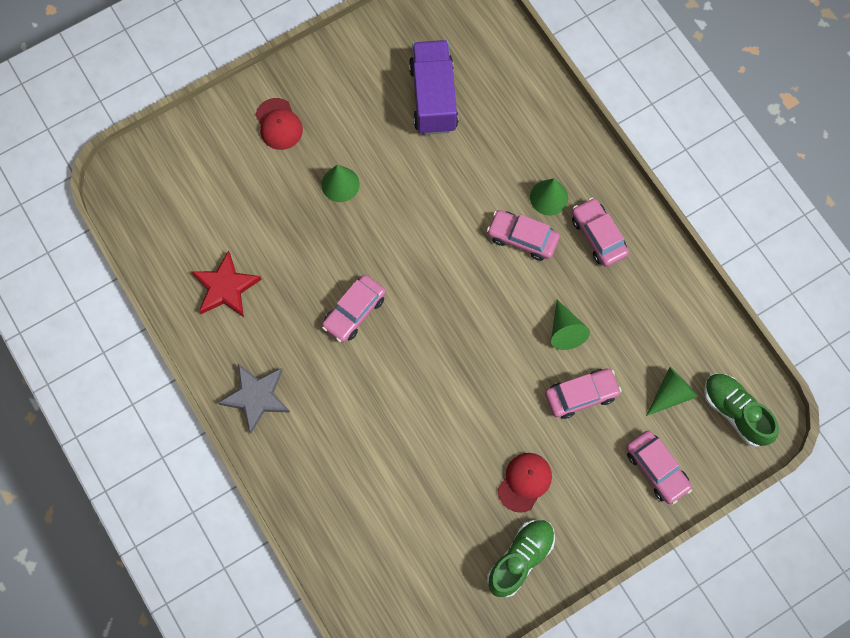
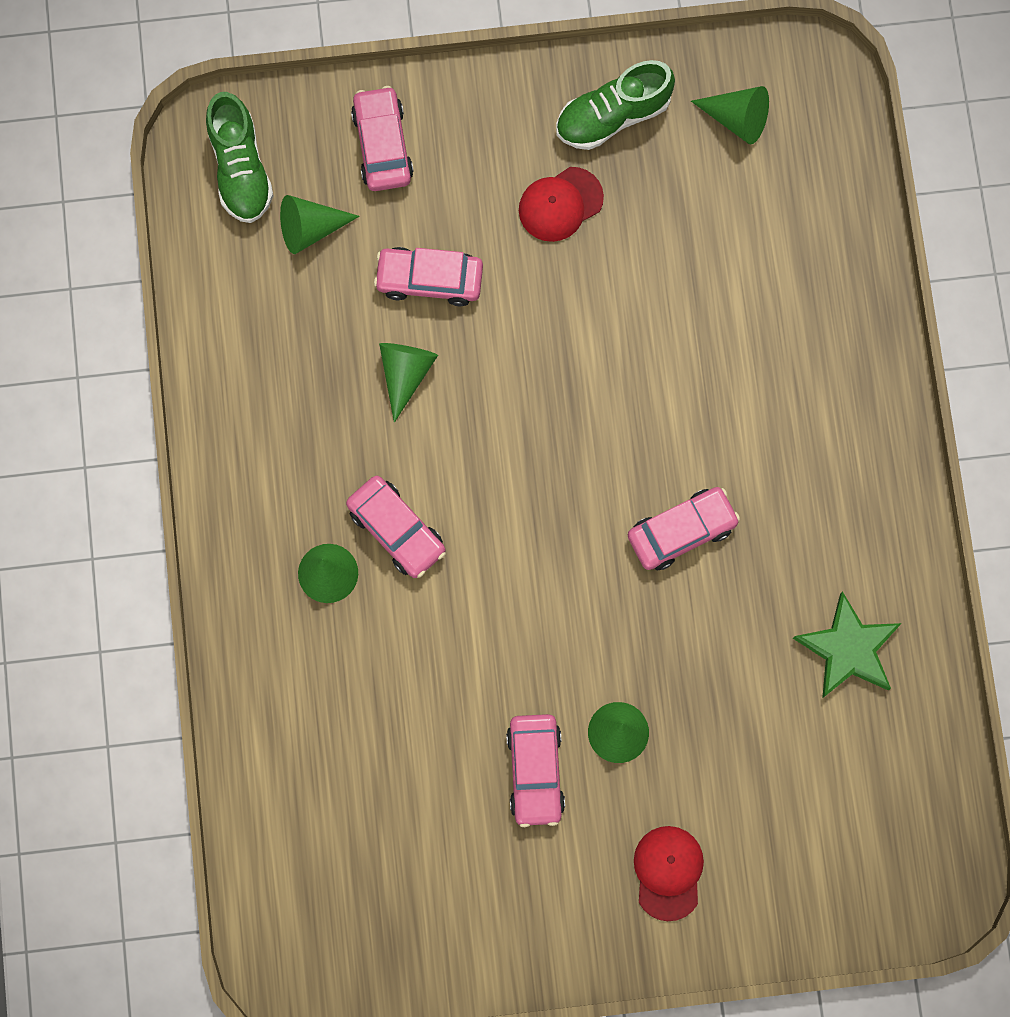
camera: 155 degrees left, 5 degrees up
red star [191,250,262,317] -> green star [793,591,902,698]
grey star [218,364,290,434] -> none
purple truck [409,40,458,135] -> none
pink car [572,198,629,267] -> pink car moved to [506,714,565,827]
none -> green cone [691,86,769,144]

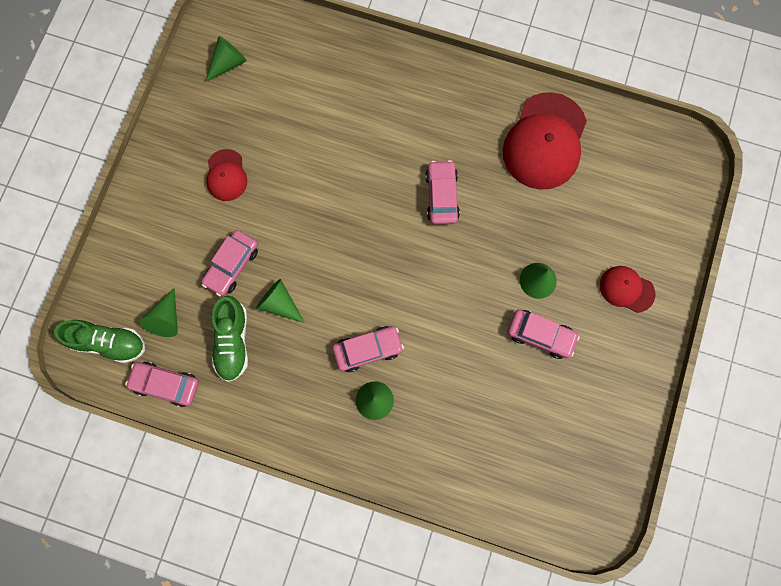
camera: 65 degrees left, 0 degrees up
pink car [351,86,414,191] -> pink car moved to [125,362,199,407]
green shoe [556,60,675,150] -> green shoe moved to [212,296,248,382]
green star [793,591,902,698] -> red cap [503,92,587,189]

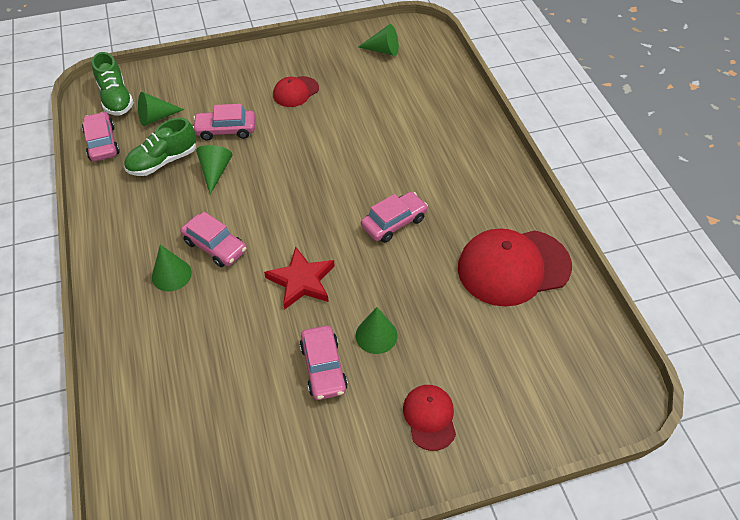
camera: 55 degrees right, 25 degrees down
none -> red star [264,247,334,310]

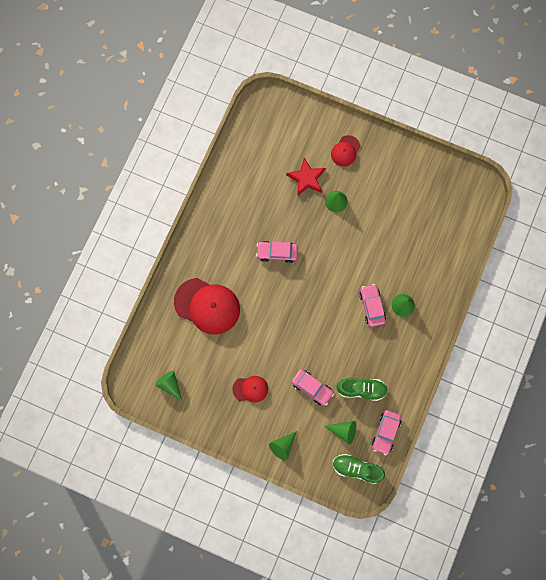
camera: 140 degrees left, 25 degrees up
green shoe [92,52,134,116] -> green shoe turned 90 degrees counterclockwise [333,454,385,484]
green cone [196,145,233,194] -> green cone moved to [269,431,297,461]
red star [264,247,334,310] -> red star moved to [286,158,326,196]
pink car [300,325,348,400] -> none
red cap [458,229,572,307] -> red cap moved to [174,278,240,335]

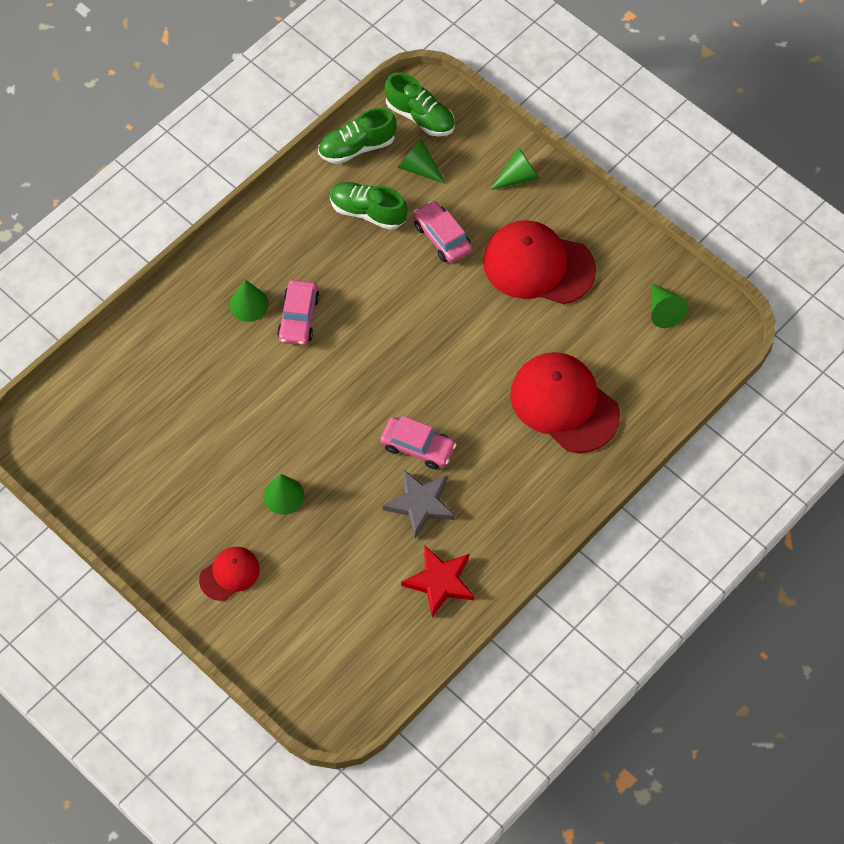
camera: 160 degrees left, 15 degrees down
red cap [232,376,268,403] -> red cap [483,220,596,304], size x1.93
red star [286,158,326,196] -> red star moved to [401,545,474,618]
pink car [372,410,401,456] -> green shoe [318,108,397,164]
none -> grey star [383,469,455,539]

